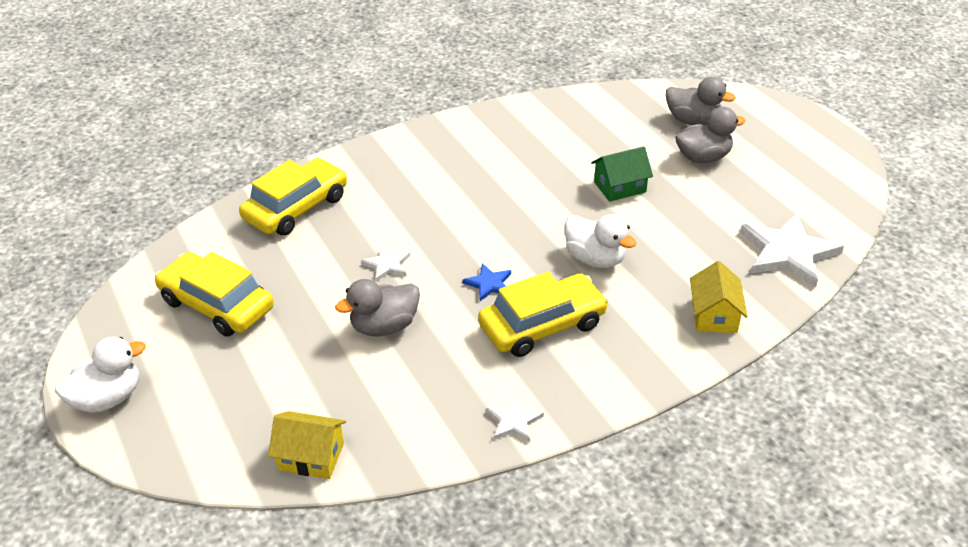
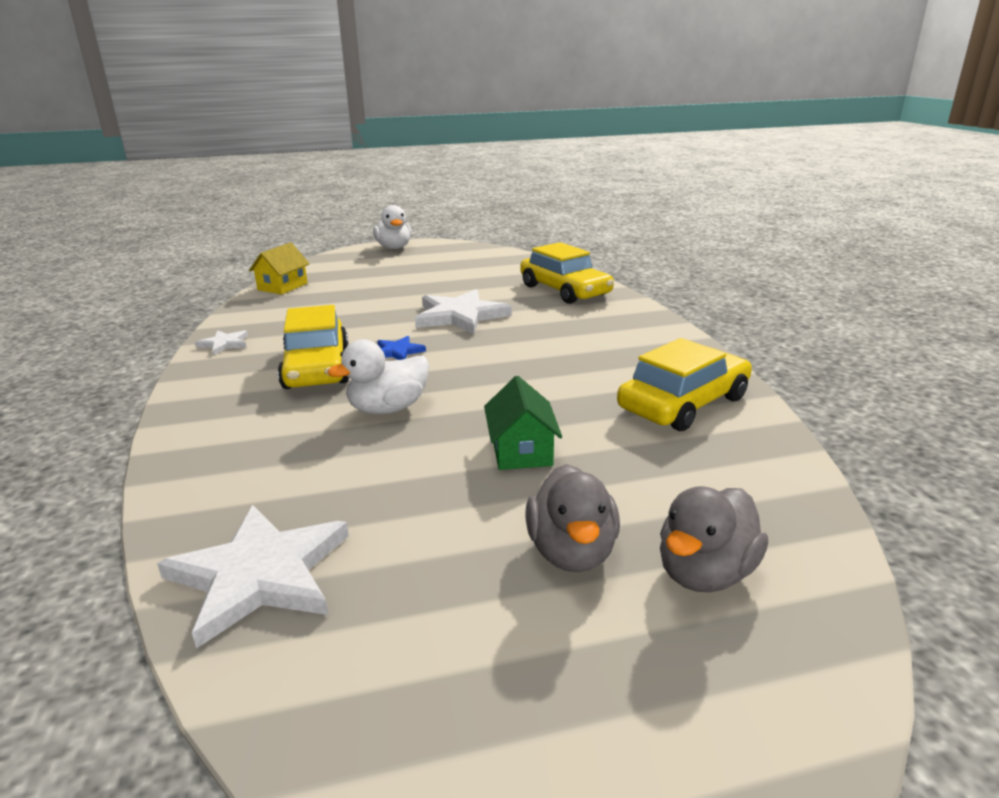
camera: 105 degrees right, 15 degrees down
yellow car [155,252,274,337] -> yellow car moved to [617,338,752,431]
grey duck [335,279,420,337] -> none
white star [361,245,410,282] -> white star [415,289,512,334], size x2.05
yellow house [690,261,748,333] -> none

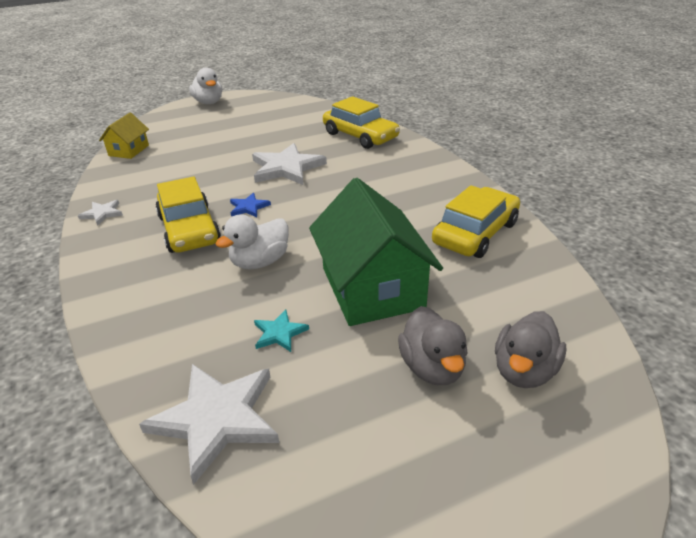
camera: 10 degrees left, 10 degrees up
green house [484,376,562,470] -> green house [309,178,443,326], size x1.99
none -> turquoise star [254,310,309,352]

